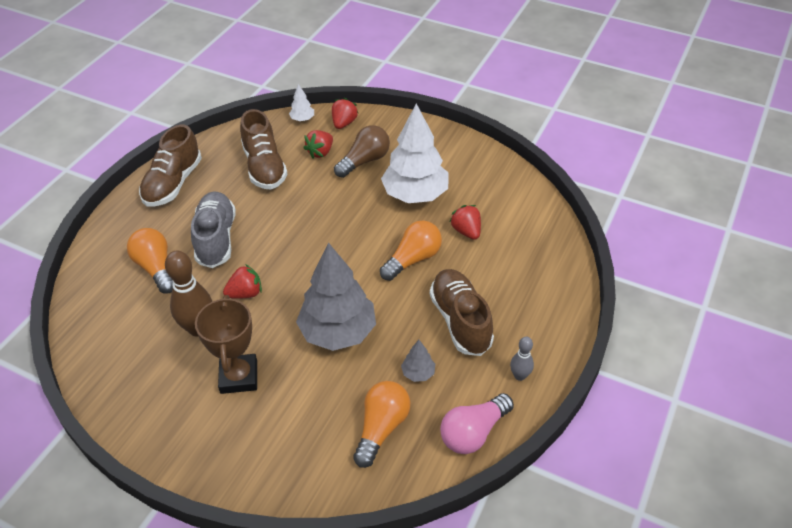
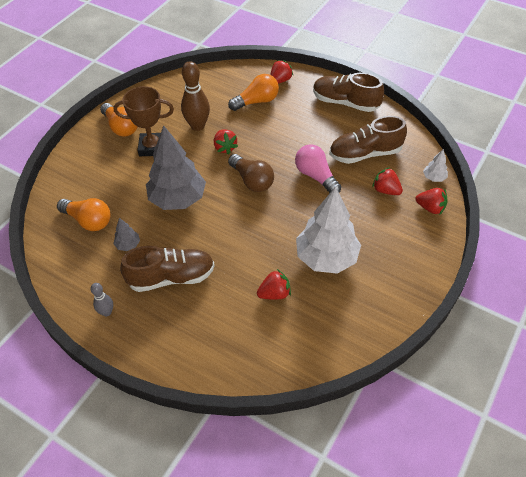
camera: 95 degrees right, 5 degrees up
grey shoe [191,191,236,268] -> none
brown light bulb [334,125,390,178] -> brown light bulb moved to [228,154,274,192]
orange light bulb [380,220,442,281] -> orange light bulb moved to [100,103,138,137]
pink light bulb [440,393,514,454] -> pink light bulb moved to [295,144,341,194]
none -> red strawberry [270,60,294,84]

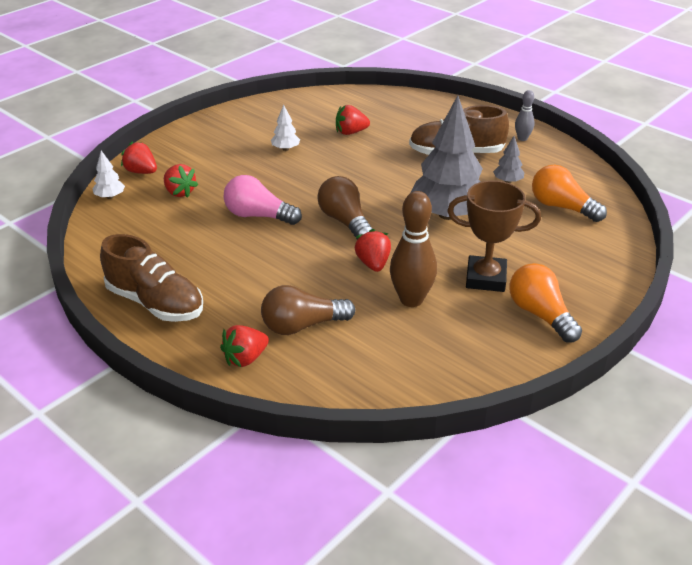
camera: 170 degrees left, 15 degrees down
orange light bulb [228,74,279,111] -> brown light bulb [261,285,355,335]
pink light bulb [295,144,341,194] -> pink light bulb turned 135 degrees clockwise [224,175,302,225]
white tree [296,187,361,274] -> white tree [271,105,300,151], size x0.42
brown shoe [329,116,407,164] -> none

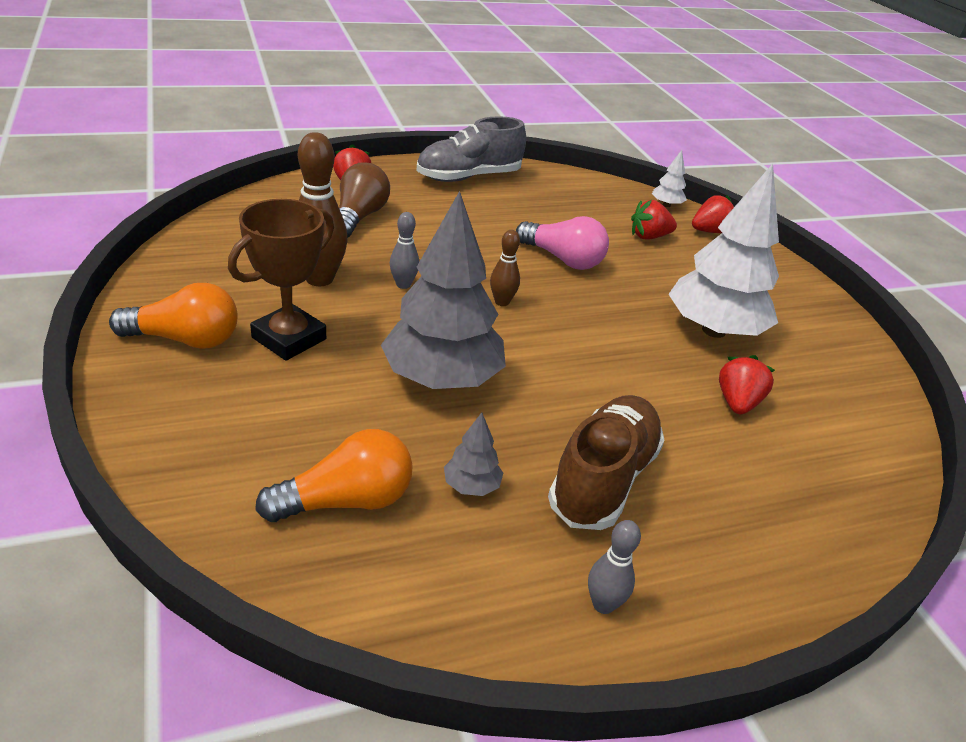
camera: 115 degrees right, 0 degrees up
brown shoe [100,234,203,322] -> grey shoe [417,116,526,182]
pink light bulb [224,175,302,225] -> pink light bulb turned 75 degrees clockwise [516,216,609,270]
white tree [271,105,300,151] -> white tree [668,164,779,338], size x2.38
brown light bulb [317,176,373,240] -> brown bowling pin [490,230,520,306]
red strawberry [355,229,391,272] -> grey bowling pin [390,212,419,289]

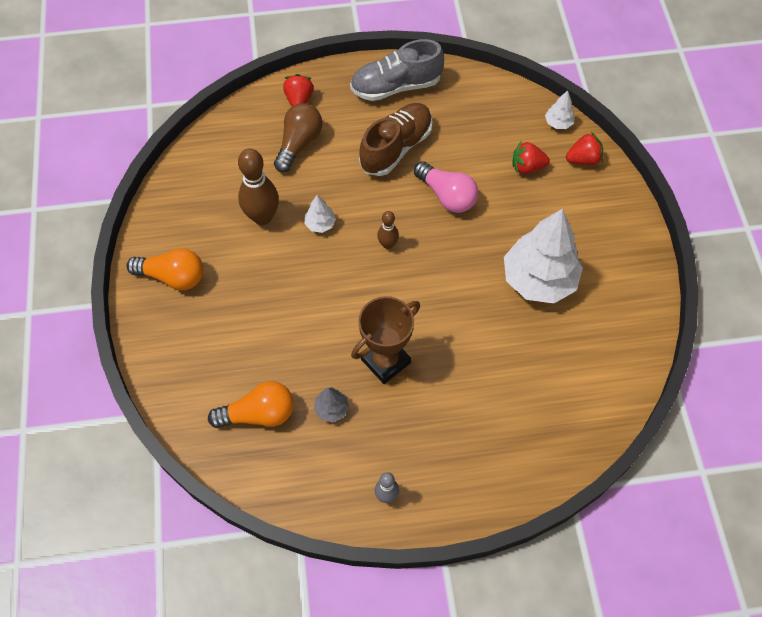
camera: 15 degrees right, 25 degrees up
brown trophy [228,199,334,361] -> brown trophy moved to [351,296,420,384]
grey tree [381,191,506,389] -> none
grey bowling pin [390,212,419,289] -> white tree [305,195,336,233]
brown shoe [548,395,664,530] -> brown shoe moved to [359,103,432,176]
red strawberry [719,355,775,415] -> none

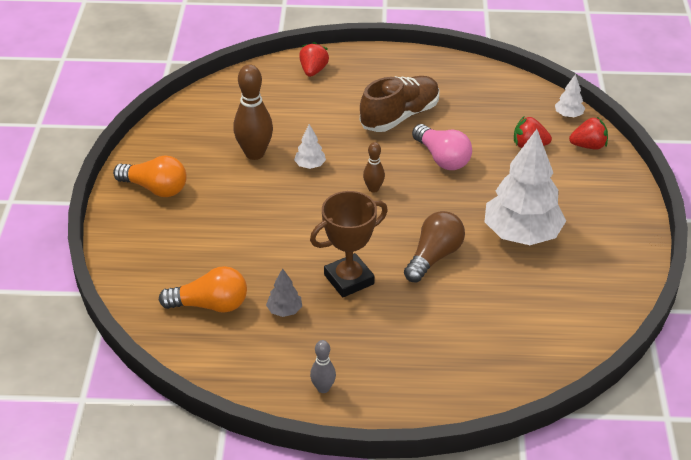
camera: 10 degrees right, 20 degrees down
brown light bulb [274,103,322,172] -> brown light bulb moved to [404,211,465,282]
grey shoe [350,39,444,101] -> none

